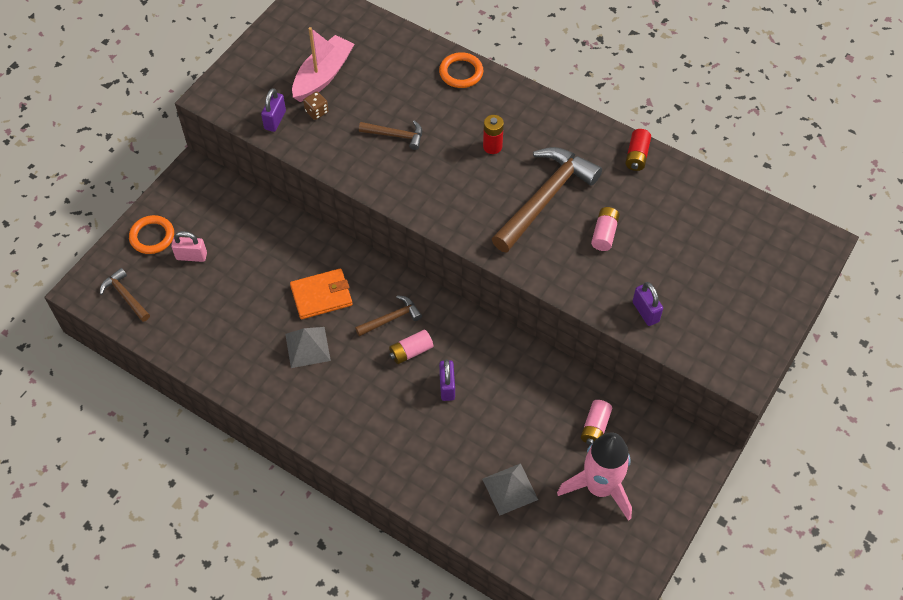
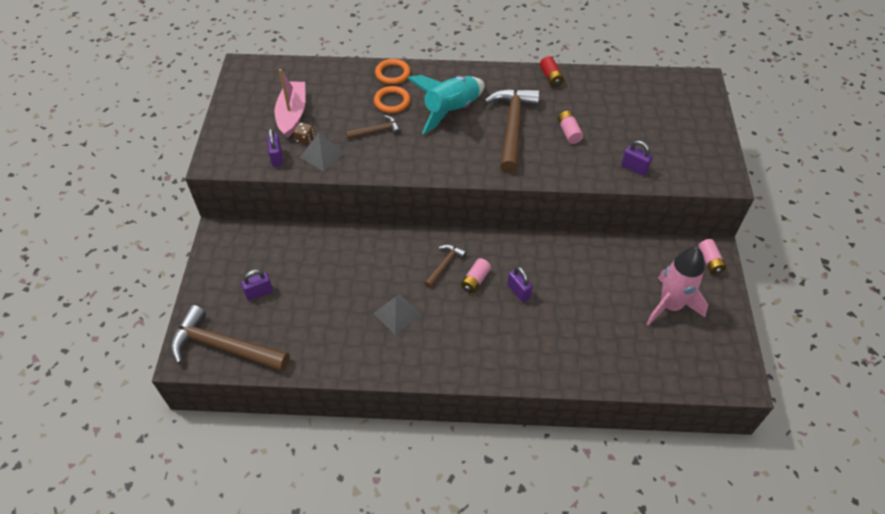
camera: 30 degrees left, 5 degrees down
brown hammer [100,268,150,322] -> brown hammer [170,305,290,371], size x2.05
orange ring [129,215,174,254] -> orange ring moved to [374,86,410,113]
pink padlock [171,231,207,262] -> purple padlock [241,269,273,300]
orange wallet [290,268,353,319] -> none
grey pyramid [482,463,538,516] -> grey pyramid moved to [300,133,345,172]
red battery [483,115,504,154] -> turquoise rocket [407,75,485,134]
pink battery [581,400,612,445] -> pink battery moved to [698,239,726,274]

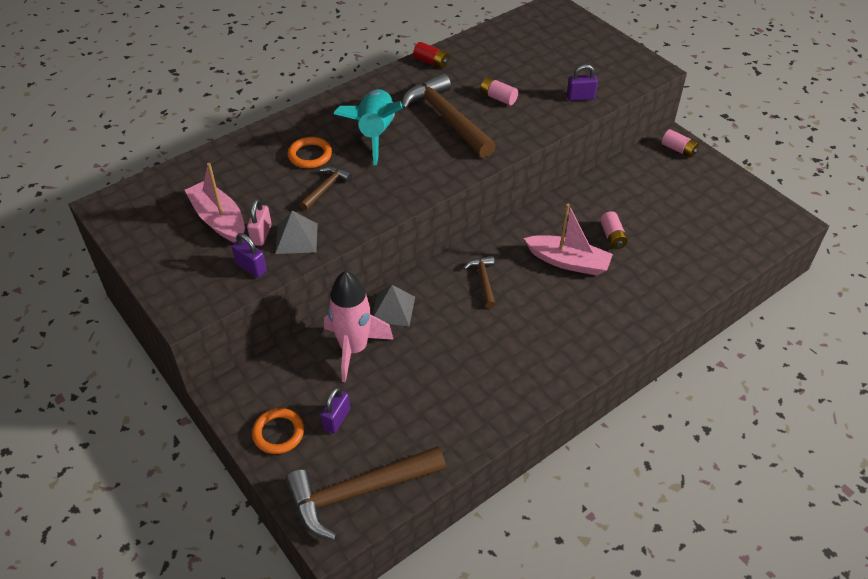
camera: 40 degrees left, 5 degrees down
brown dice [293,122,315,145] -> pink padlock [247,199,272,246]
grey pyramid [374,294,421,335] -> grey pyramid moved to [372,285,415,326]
orange ring [375,59,410,85] -> orange ring moved to [252,408,304,454]
pink battery [461,258,491,293] -> pink battery moved to [600,211,628,249]
purple padlock [507,267,533,302] -> pink boat [524,204,613,276]
pink rocket [646,247,708,326] -> pink rocket moved to [324,271,394,382]

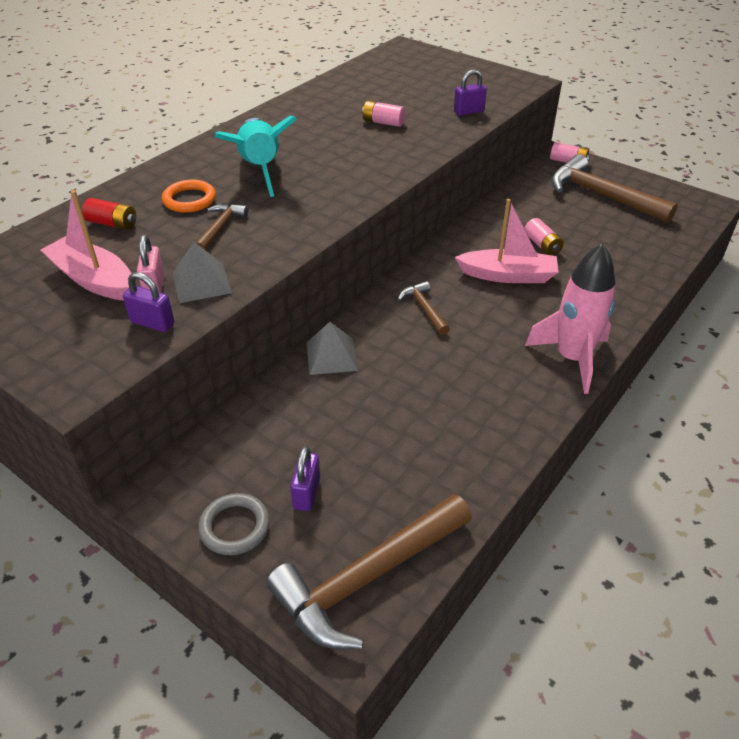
camera: 15 degrees left, 5 degrees down
orange ring [252,408,304,454] -> grey ring [198,493,270,555]
pink rocket [324,271,394,382] -> pink rocket moved to [525,243,615,394]
brown hammer [402,73,496,158] -> brown hammer moved to [551,154,678,223]
red battery [413,42,449,69] -> red battery moved to [82,198,136,230]

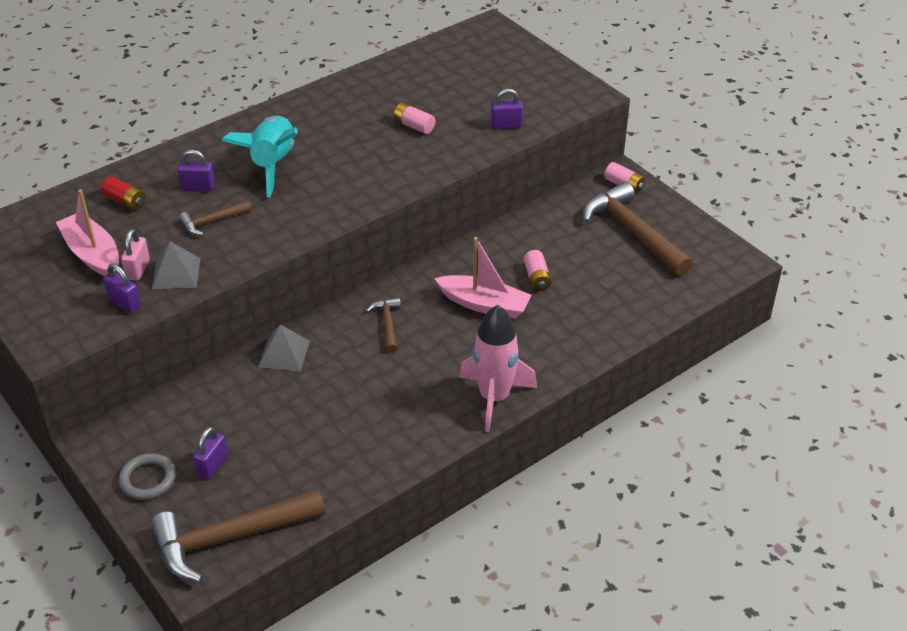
camera: 15 degrees right, 0 degrees up
orange ring [162,180,216,213] -> purple padlock [178,150,215,191]
brown hammer [196,203,248,250] -> brown hammer turned 150 degrees counterclockwise [179,201,252,235]

